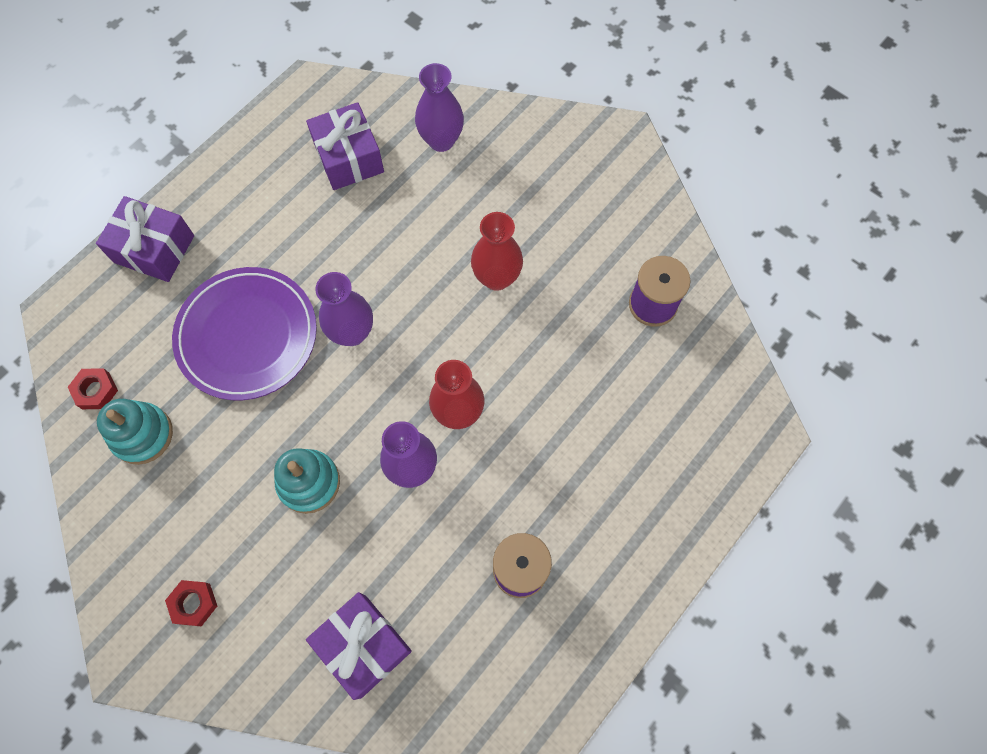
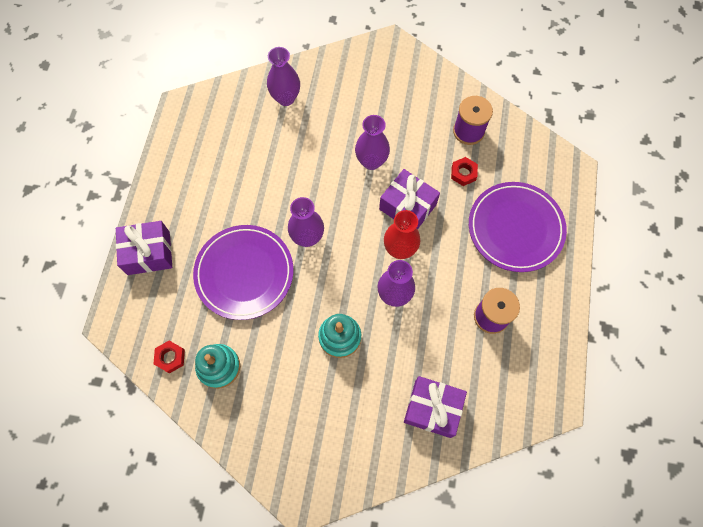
camera: 30 degrees left, 0 degrees up
red nut [165,580,217,627] -> red nut moved to [451,157,478,186]
purple gift [306,102,384,190] -> purple gift moved to [379,169,440,230]
red vase [471,212,523,291] -> purple vase [355,115,390,170]
none -> purple plate [469,182,567,272]

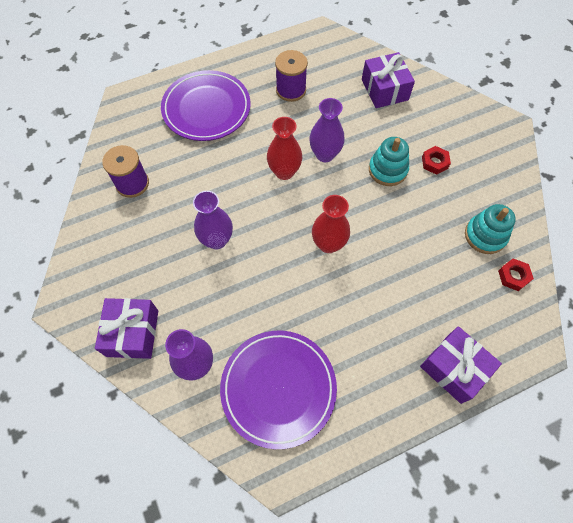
camera: 125 degrees left, 5 degrees down
purple plate [193,225,293,320] -> purple plate moved to [220,331,337,449]
purple vase [288,197,324,247] -> red vase [312,195,350,253]
purple gift [379,169,440,230] -> purple gift moved to [95,298,158,359]
red nut [451,157,478,186] -> red nut moved to [422,146,451,175]

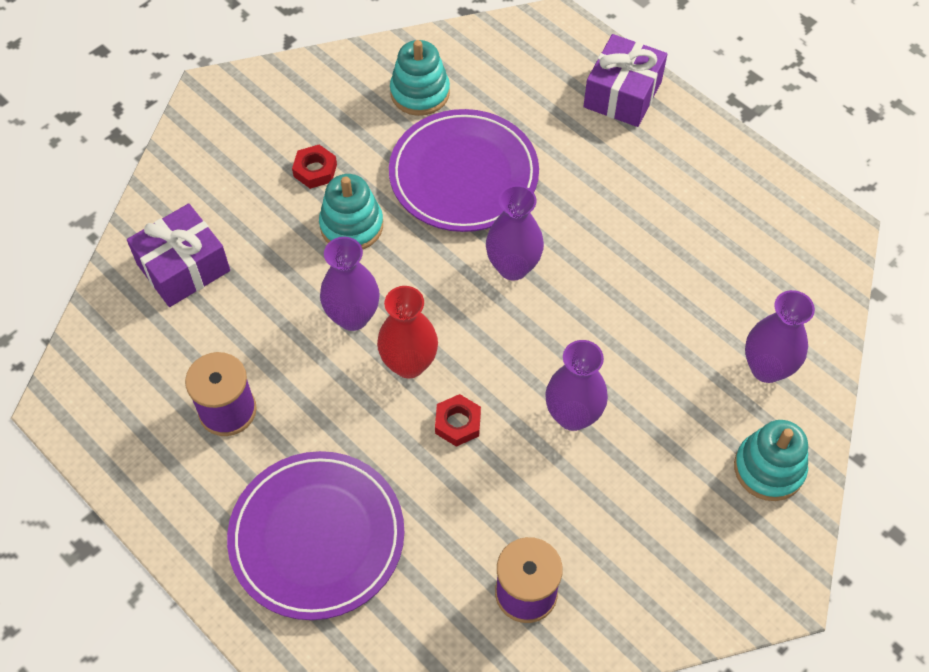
camera: 110 degrees left, 5 degrees down
purple gift [95,298,158,359] -> turquoise stacking toy [734,420,808,501]
purple plate [220,331,337,449] -> purple plate moved to [389,109,539,232]
red vase [312,195,350,253] -> purple vase [486,185,544,280]
red nut [498,258,534,291] -> red nut moved to [435,394,481,447]

